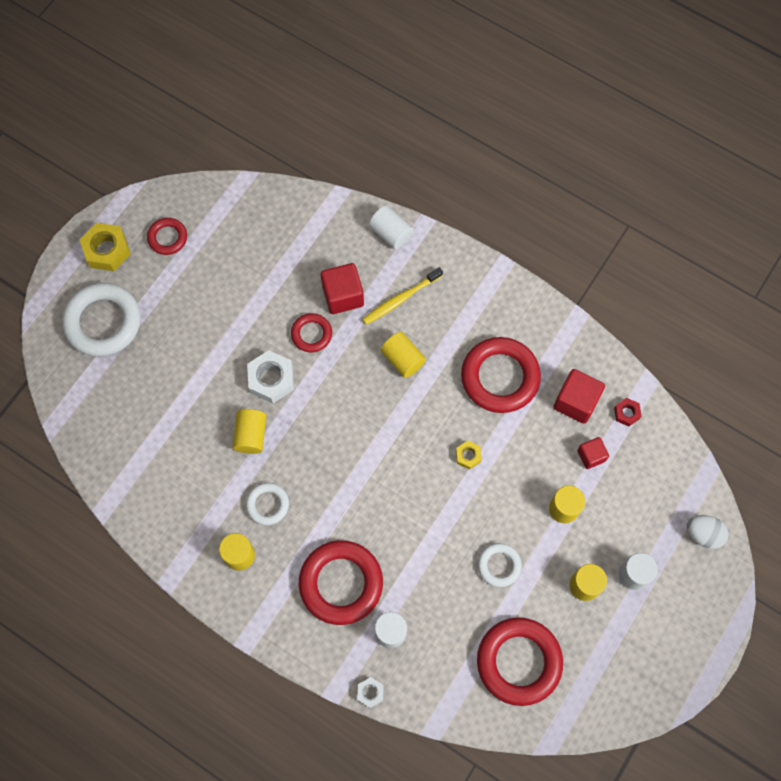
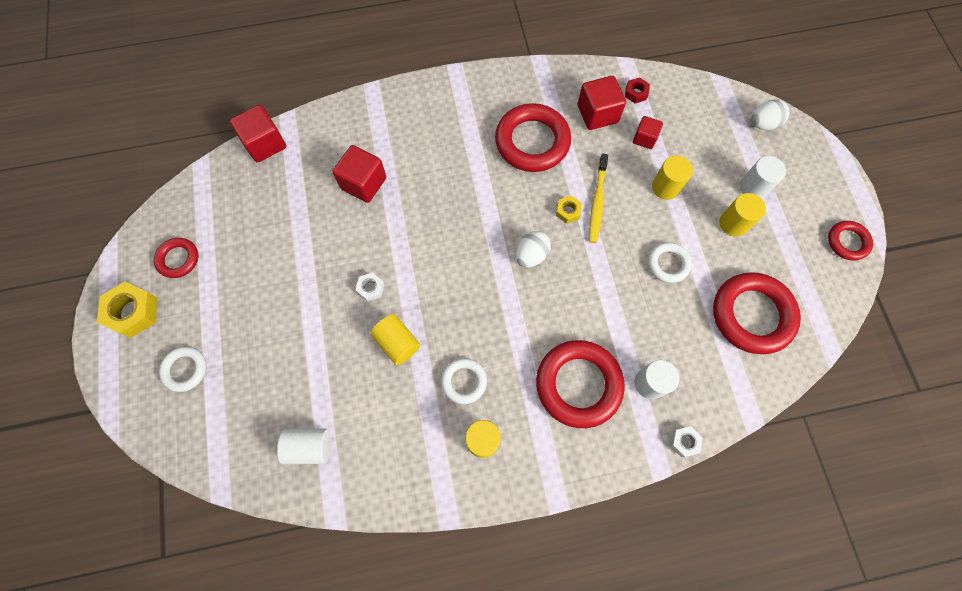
camera: 45 degrees left, 0 degrees up
white ring [62,283,141,357] -> white ring [159,347,206,392], size x0.53
white nut [247,350,294,403] -> white nut [356,272,384,302], size x0.54
red ring [291,313,332,352] -> red ring moved to [828,221,873,261]
yellow toothbrush [362,267,443,325] -> yellow toothbrush moved to [589,154,608,243]
white cylinder [369,205,413,249] -> white cylinder moved to [277,429,331,464]
yellow cylinder [381,332,426,378] -> none
none -> red cube [230,105,286,163]
none -> white egg [516,231,551,268]

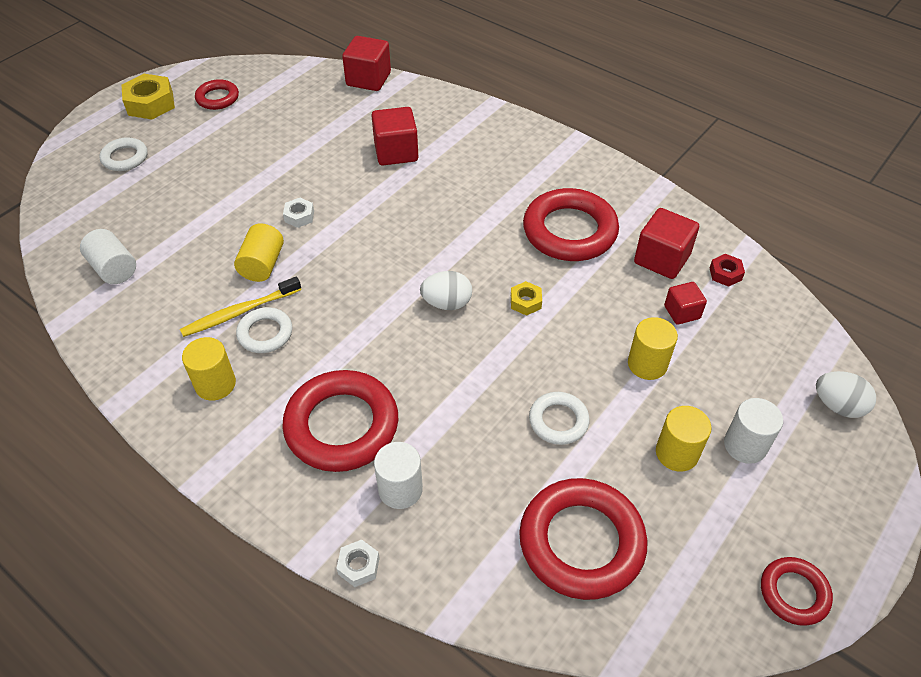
camera: 50 degrees right, 20 degrees down
yellow toothbrush [589,154,608,243] -> yellow toothbrush moved to [180,276,301,337]

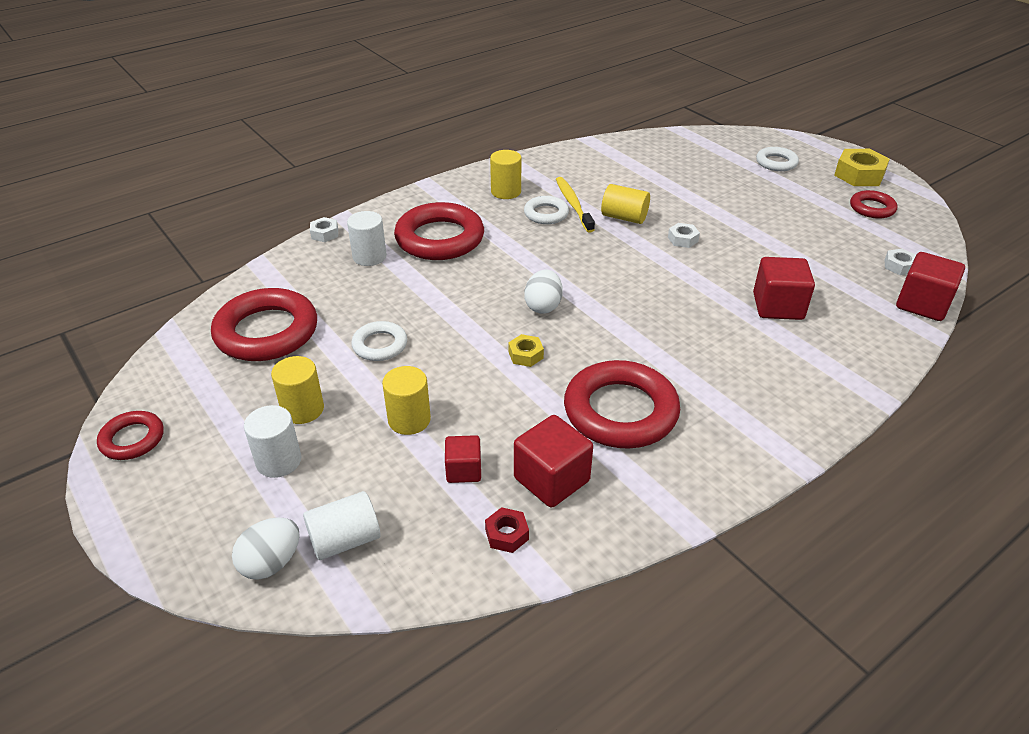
camera: 105 degrees right, 10 degrees down
white cylinder [80,229,136,284] -> white cylinder moved to [303,491,380,560]
none -> white nut [885,249,916,275]

